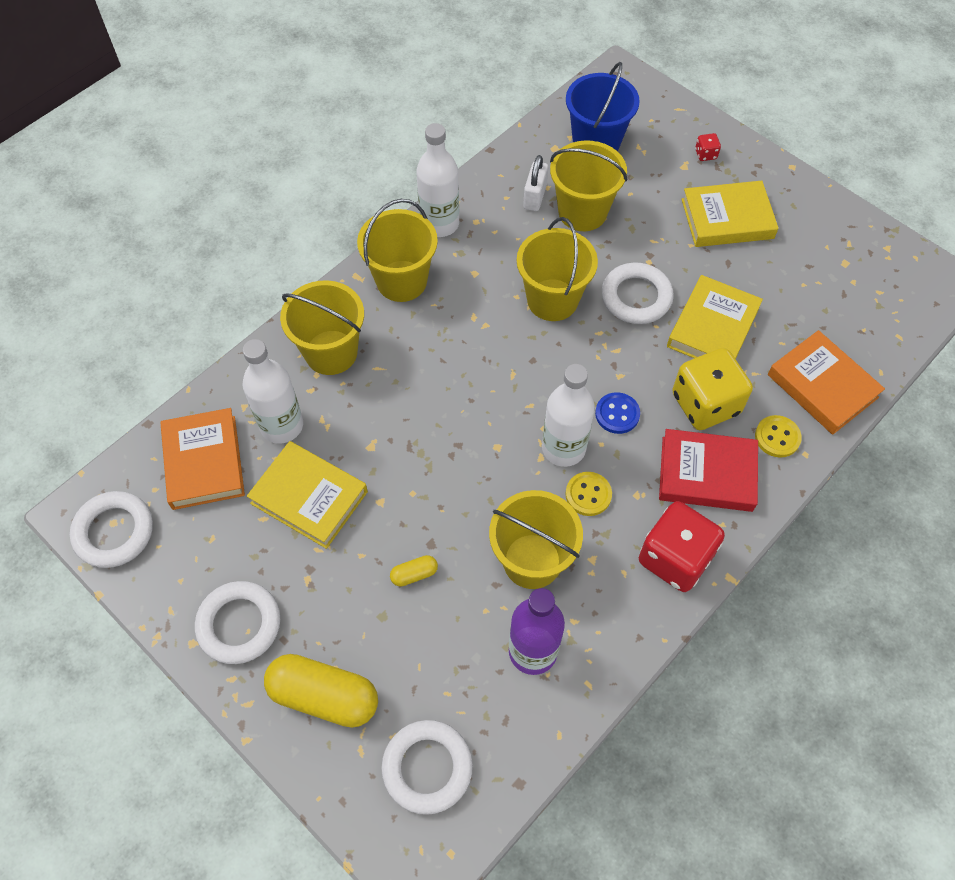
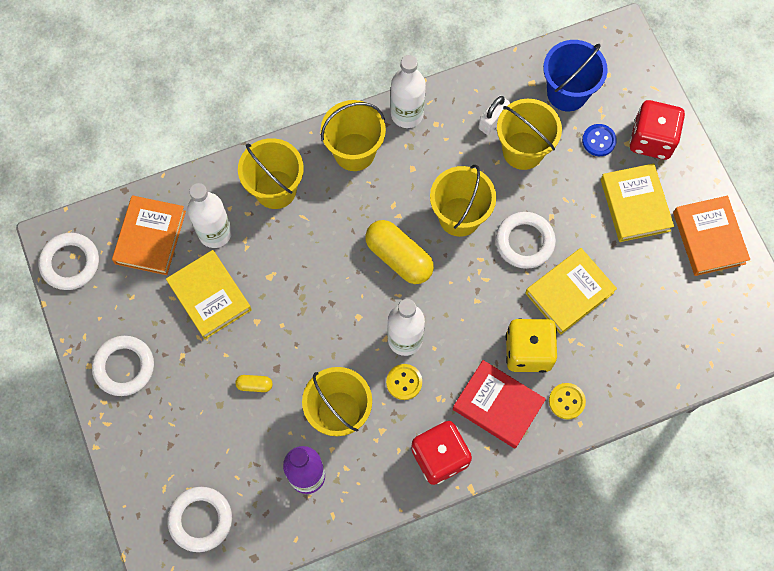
camera: 25 degrees right, 10 degrees up
yellow capsule [264,654,378,728] -> yellow capsule moved to [365,220,434,284]
blue button [595,392,640,434] -> blue button moved to [582,124,617,156]
yellow book [682,181,779,247] -> yellow book turned 60 degrees clockwise [601,163,674,242]
red dice [695,133,721,161] -> red dice [630,100,685,160], size x2.48
orange book [768,330,885,435] -> orange book moved to [673,196,750,276]

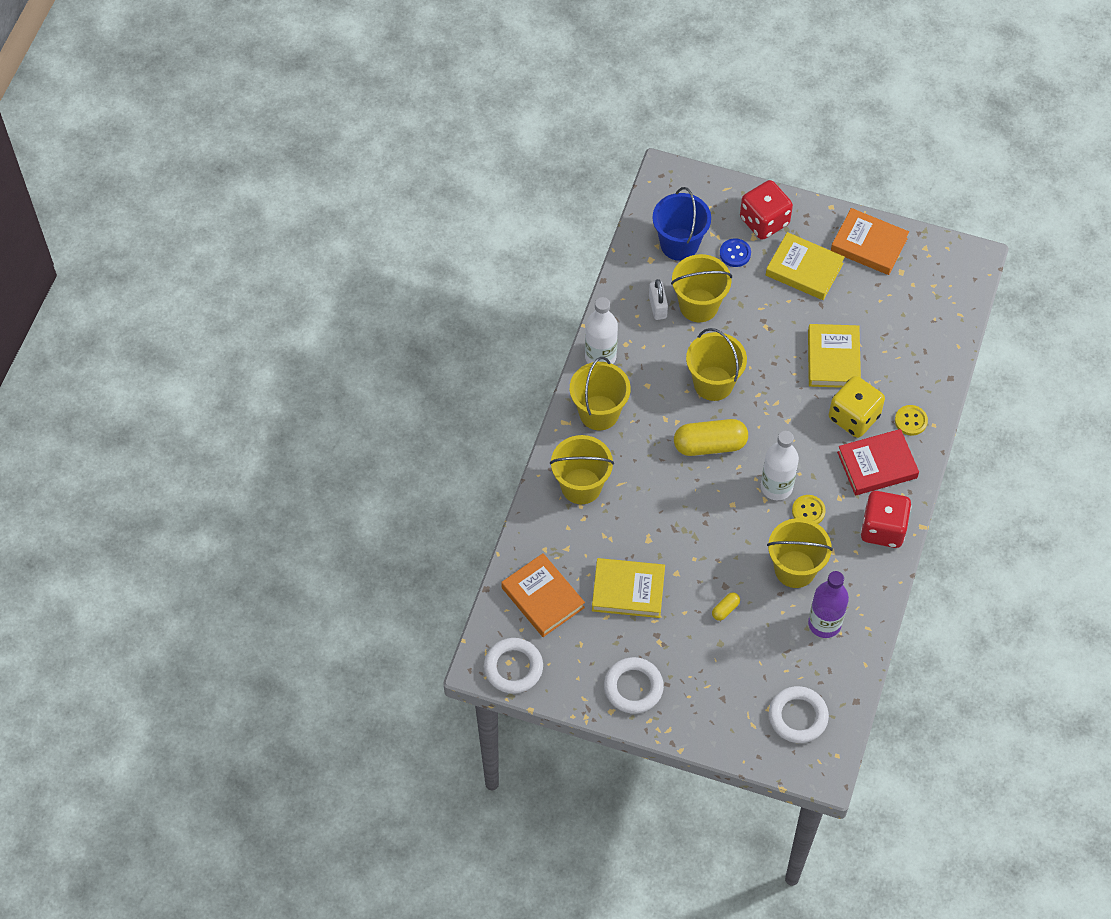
camera: 50 degrees left, 10 degrees down
white bottle [187,183,232,248] -> none
white ring [496,212,556,269] -> none

